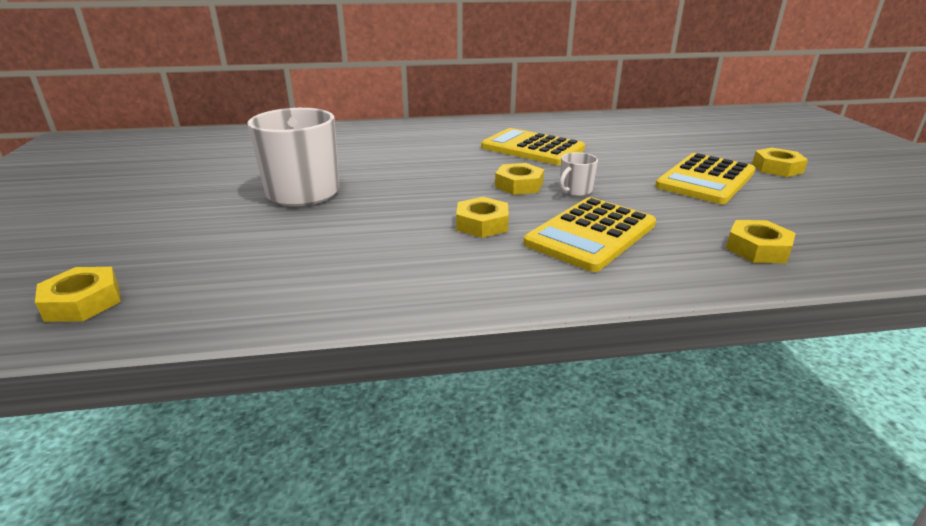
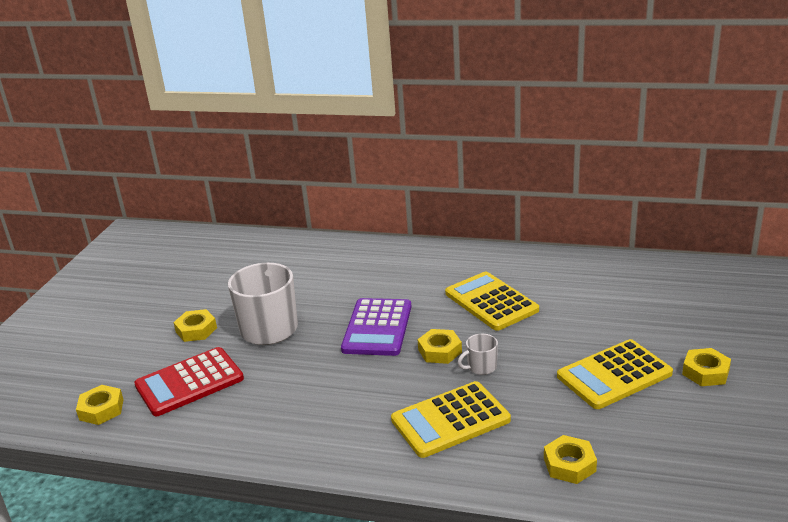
camera: 25 degrees right, 0 degrees up
yellow nut [456,197,509,238] -> yellow nut moved to [173,309,217,342]
none -> red calculator [134,347,244,416]
none -> purple calculator [341,298,411,356]

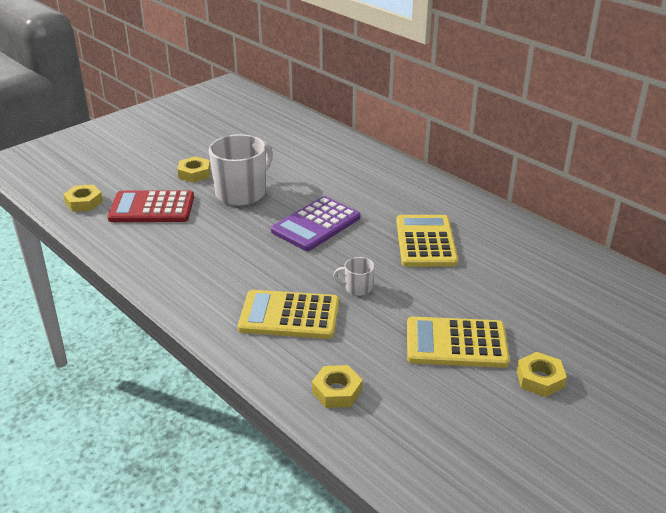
camera: 30 degrees right, 5 degrees up
yellow nut [417,329,462,364] -> none

